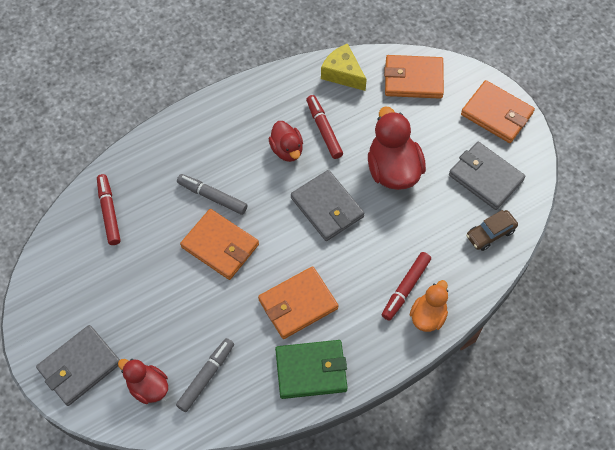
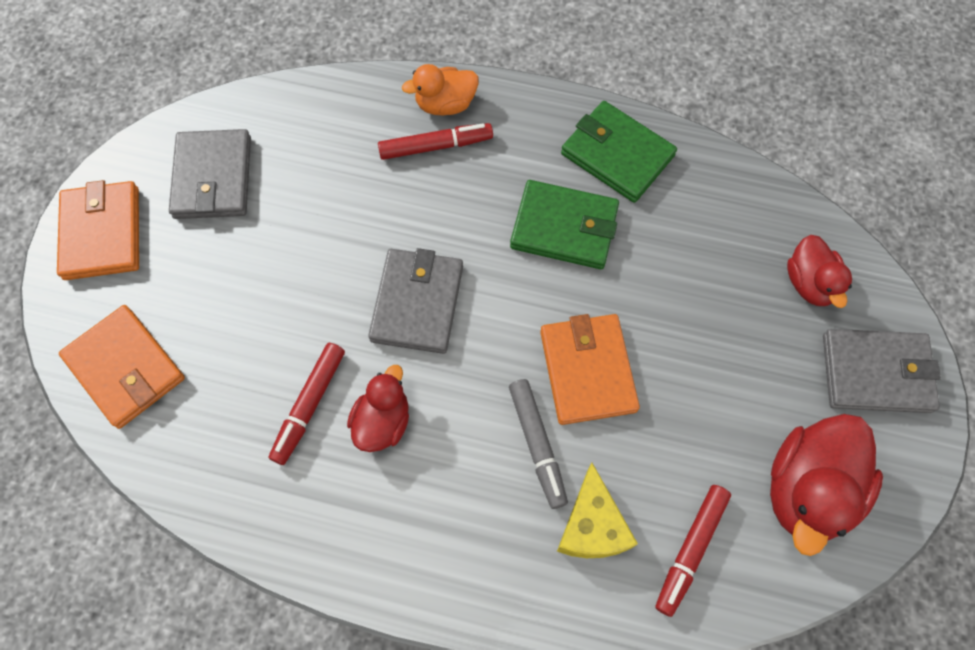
camera: 135 degrees left, 5 degrees up
grey marker [176,338,234,412] -> none
orange wallet [258,266,338,339] -> green wallet [510,180,619,269]
yellow cheese [321,43,367,91] -> yellow cheese moved to [557,463,638,558]
red duck [368,106,426,190] -> red duck moved to [770,414,883,556]
brown car [466,210,518,251] -> none

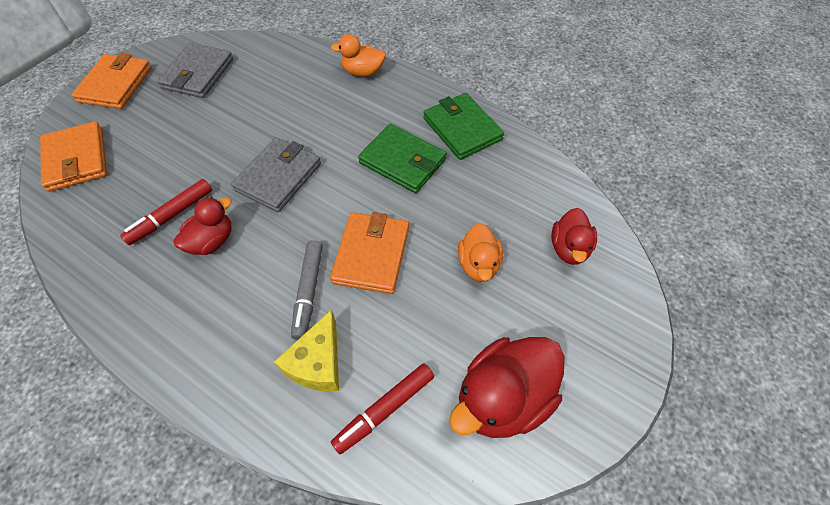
camera: 20 degrees right, 10 degrees down
red marker [378,123,493,160] -> none
grey wallet [823,329,941,413] -> none
none -> orange duck [458,223,503,282]

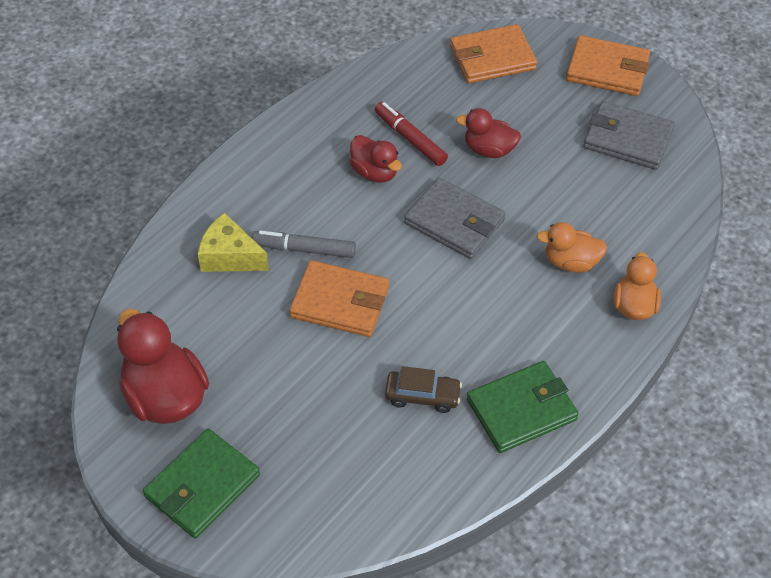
camera: 95 degrees right, 5 degrees down
red marker [331,363,434,454] -> none
green wallet [358,124,447,193] -> green wallet moved to [143,428,260,538]
orange duck [458,223,503,282] -> orange duck moved to [536,222,607,273]
red duck [551,208,597,265] -> red duck moved to [456,108,521,158]
none -> brown car [385,366,462,413]

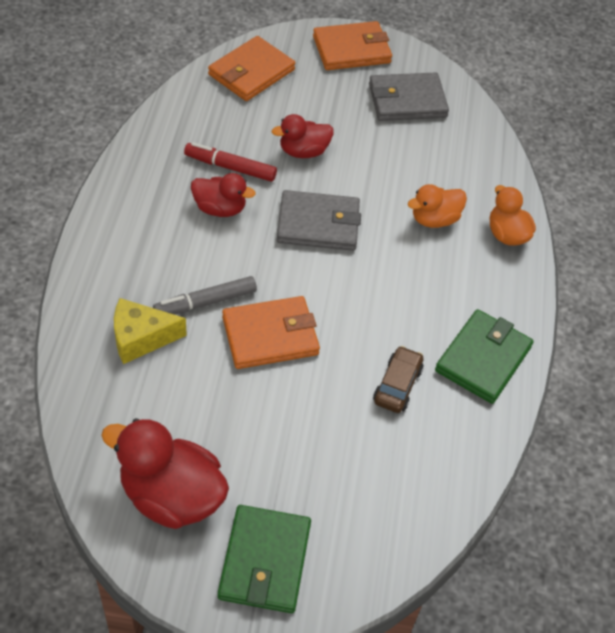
camera: 35 degrees left, 0 degrees up
brown car [385,366,462,413] -> brown car turned 45 degrees counterclockwise [373,346,423,413]

